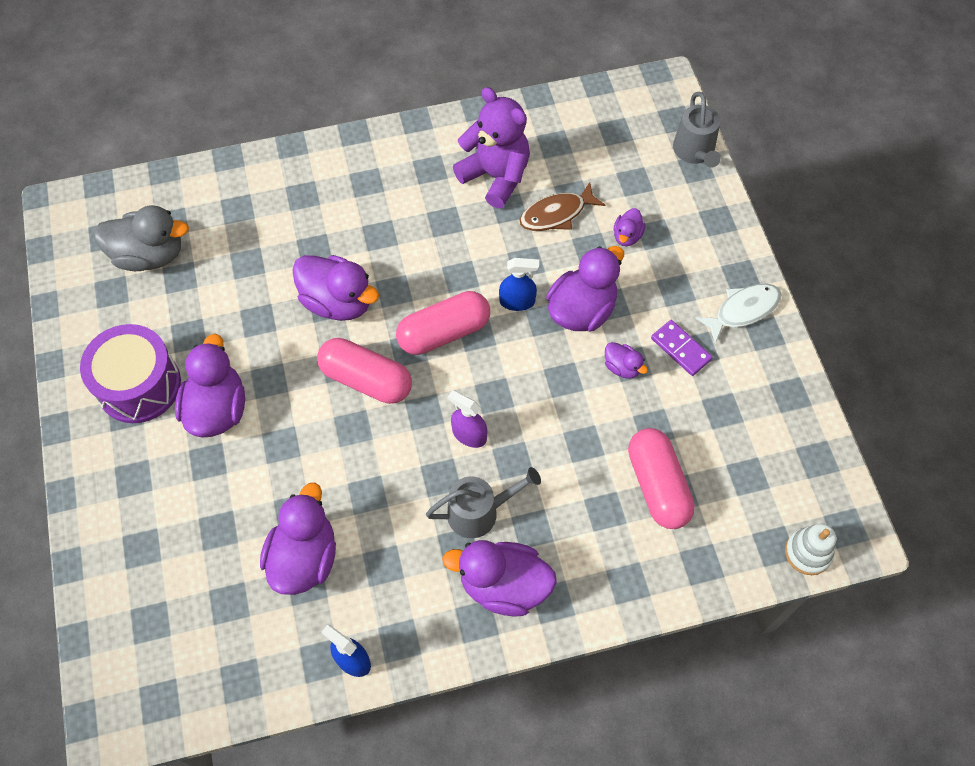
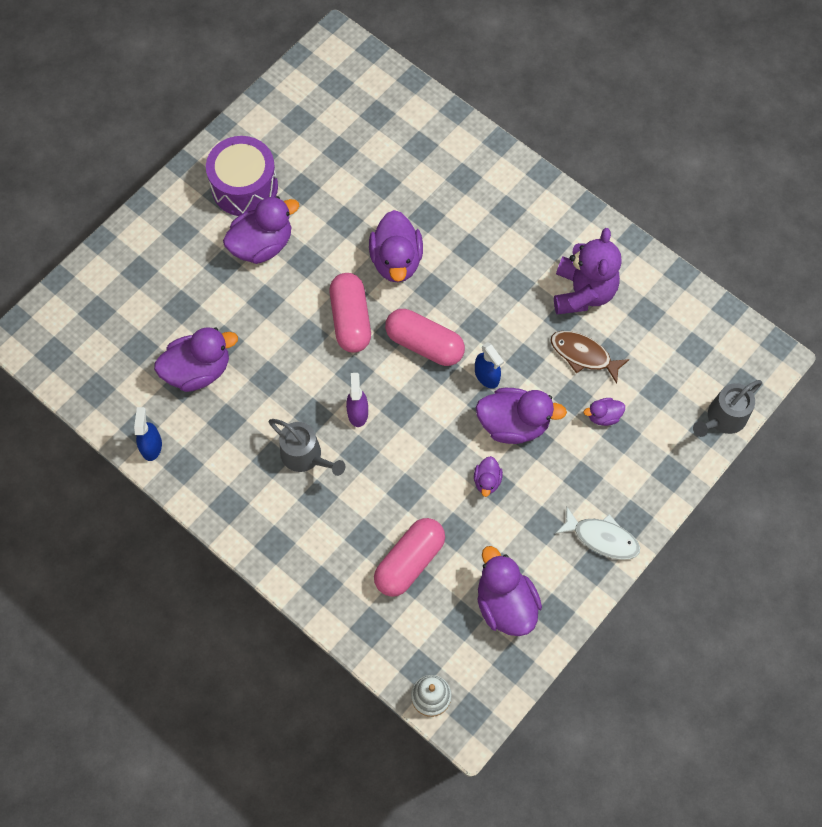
camera: 55 degrees right, 5 degrees up
grey duck [93,205,189,271] -> none
purple duck [442,540,557,617] -> purple duck moved to [477,546,542,636]
purple domino [651,320,713,376] -> none

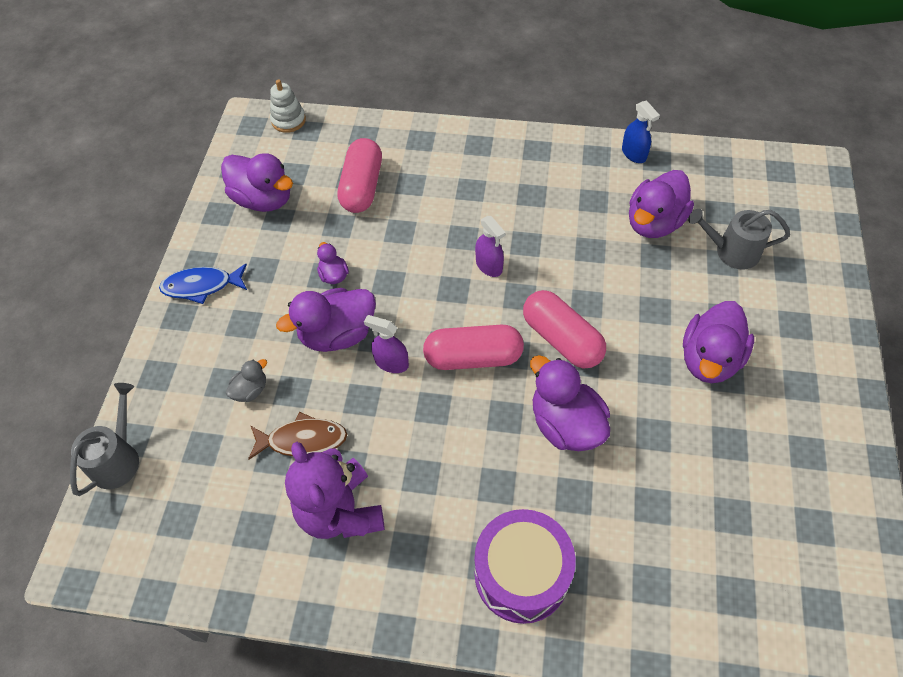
camera: 150 degrees right, 10 degrees down
purple drum [206,136,278,216] -> purple drum moved to [474,509,576,624]
grey watering can [269,419,345,476] -> grey watering can moved to [688,209,790,269]
blue spray bottle [475,342,504,389] -> purple spray bottle [364,315,409,373]
white fish [555,507,640,560] -> blue fish [159,263,247,304]
purple duck [584,398,625,426] -> grey duck [226,359,267,402]

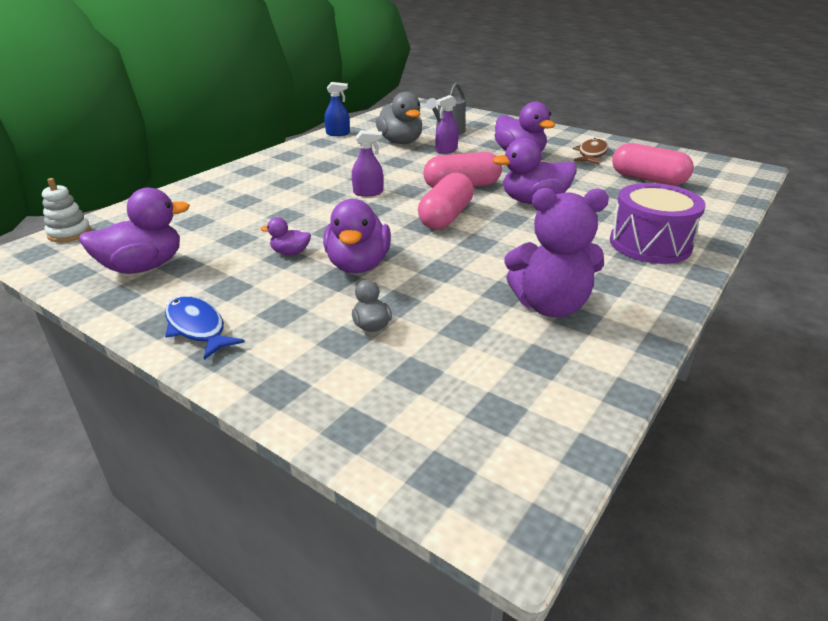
camera: 65 degrees left, 25 degrees down
grey watering can [70,383,139,496] -> none
blue fish [159,263,247,304] -> blue fish turned 120 degrees clockwise [165,296,245,360]
brown fish [248,412,347,460] -> brown fish moved to [573,138,608,164]
pink capsule [338,138,382,213] -> pink capsule moved to [612,143,694,185]
purple spray bottle [364,315,409,373] -> purple spray bottle moved to [435,95,459,154]
purple duck [629,170,694,238] -> grey duck [376,92,422,144]

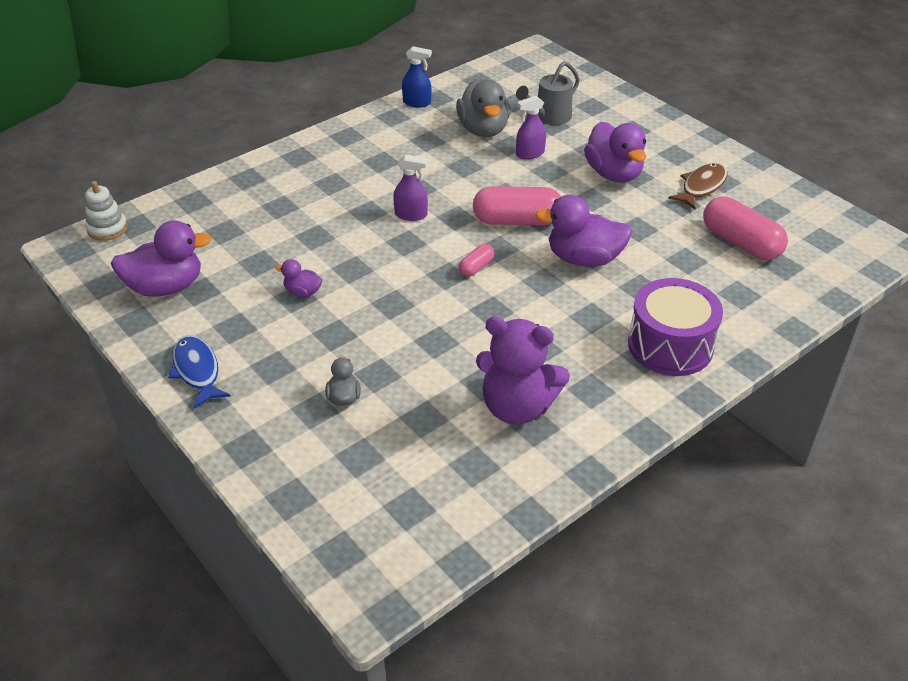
camera: 15 degrees right, 10 degrees up
purple duck [323,199,391,273] -> none
pink capsule [418,173,474,230] -> pink capsule [459,244,494,276], size x0.49

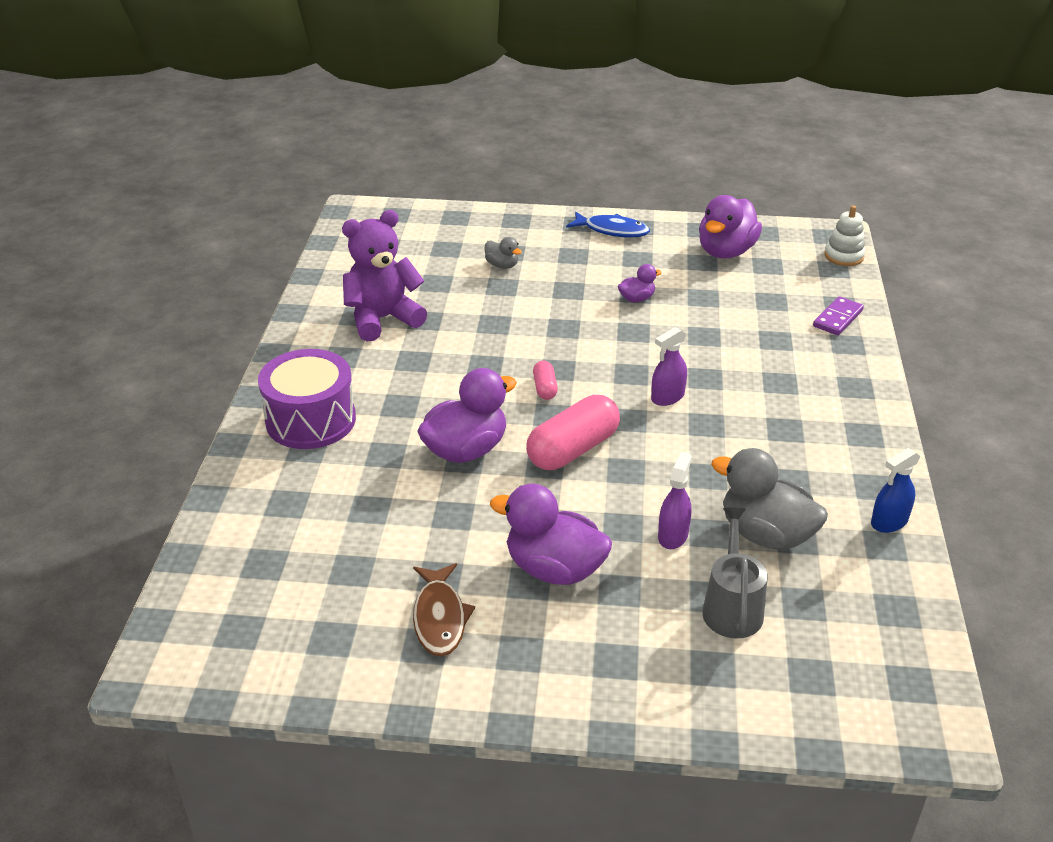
camera: 135 degrees right, 5 degrees down
pink capsule [703,196,788,260] -> none
none -> purple domino [813,296,864,335]

